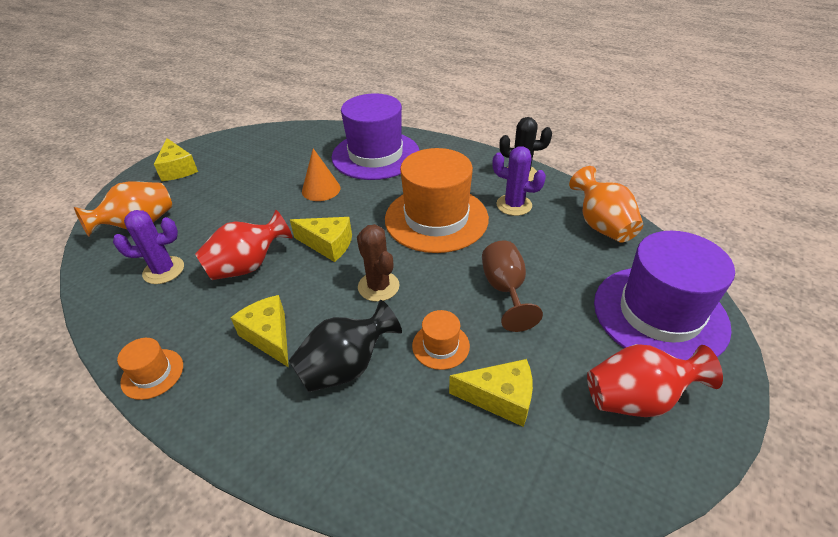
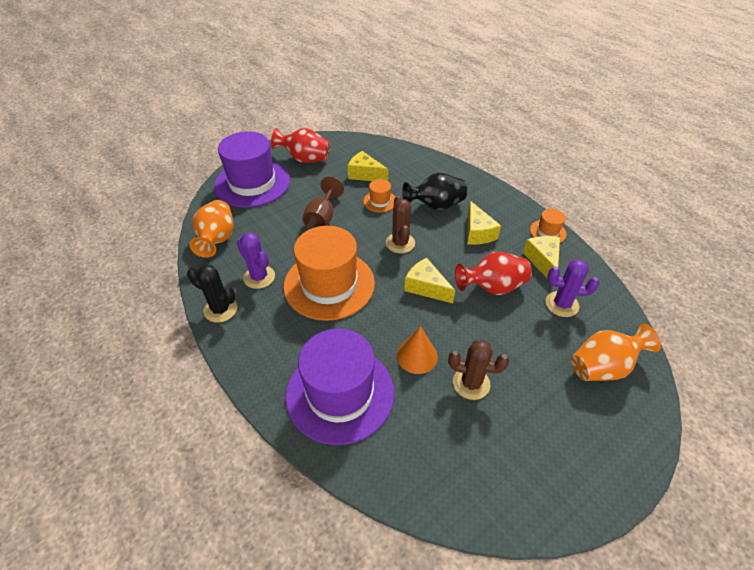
camera: 160 degrees left, 5 degrees up
yellow cheese [154,138,198,181] -> yellow cheese moved to [523,236,560,279]
none -> brown cactus [448,340,509,400]

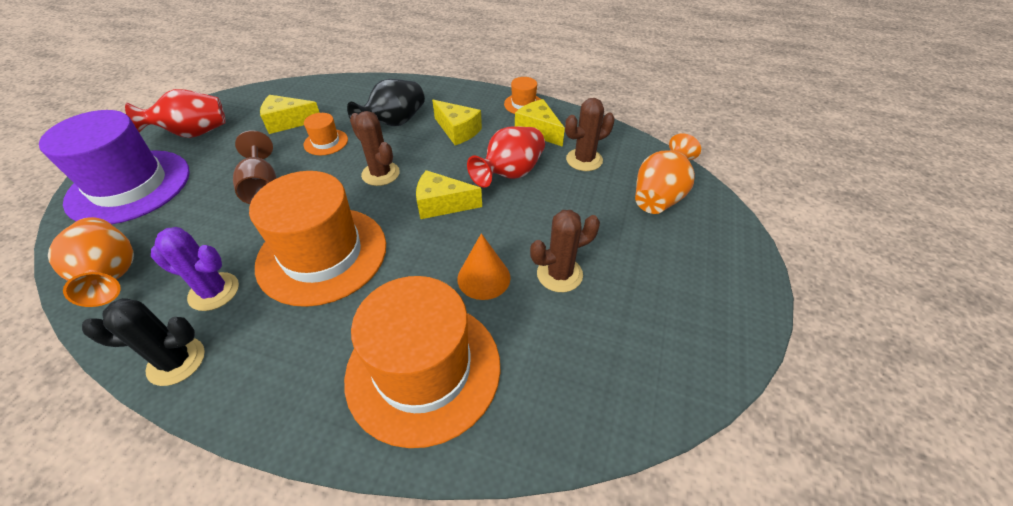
camera: 35 degrees left, 0 degrees up
purple hat [285,329,394,445] -> orange hat [344,276,501,448]
purple cactus [545,260,599,317] -> brown cactus [565,98,615,171]

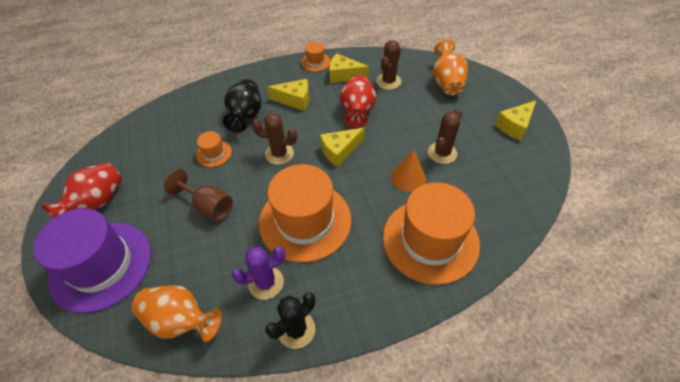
camera: 35 degrees left, 5 degrees up
yellow cheese [260,95,320,134] -> yellow cheese moved to [495,101,536,141]

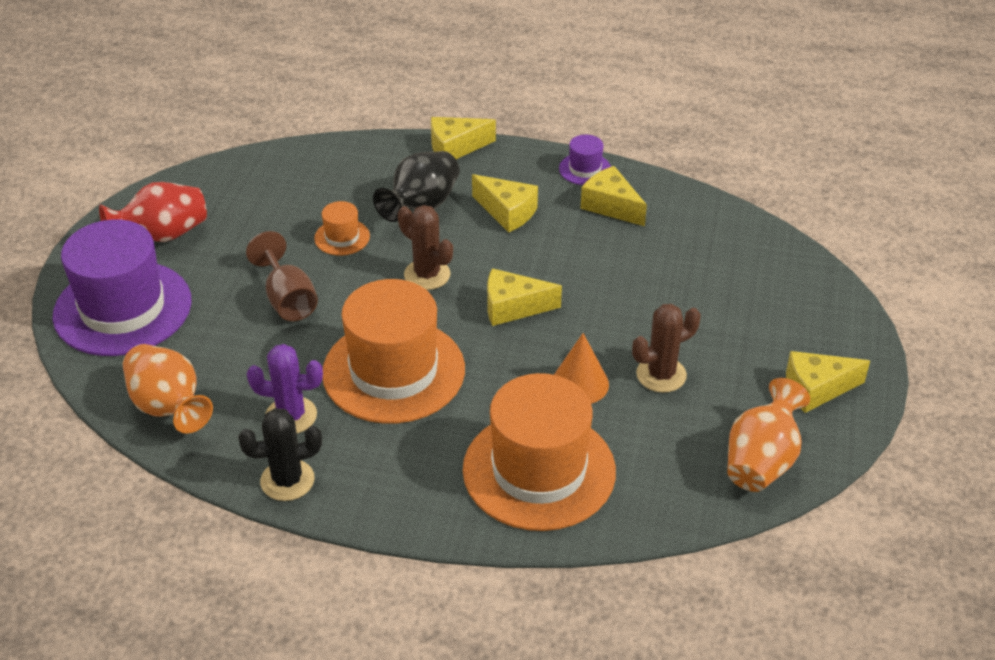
camera: 30 degrees right, 10 degrees down
orange hat [301,42,331,72] -> purple hat [559,135,611,185]
red vase [340,75,376,128] -> none
brown cactus [376,40,401,90] -> none
orange vase [432,40,468,96] -> orange vase moved to [727,378,810,492]
none -> yellow cheese [431,117,496,159]

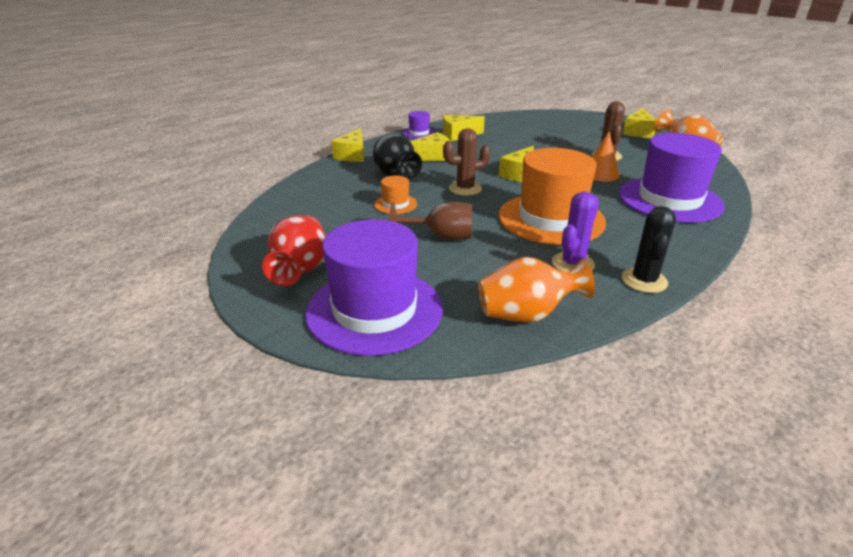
camera: 60 degrees left, 10 degrees down
orange hat [463,373,616,531] -> purple hat [619,133,725,223]

